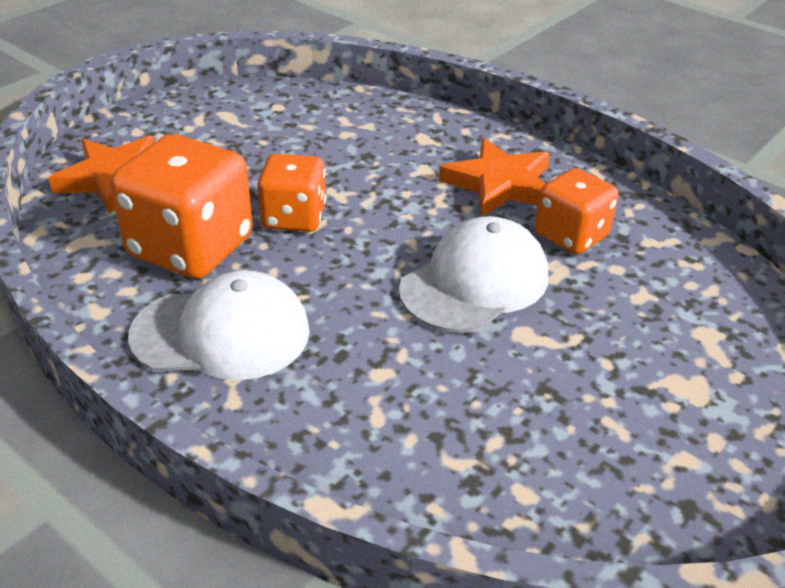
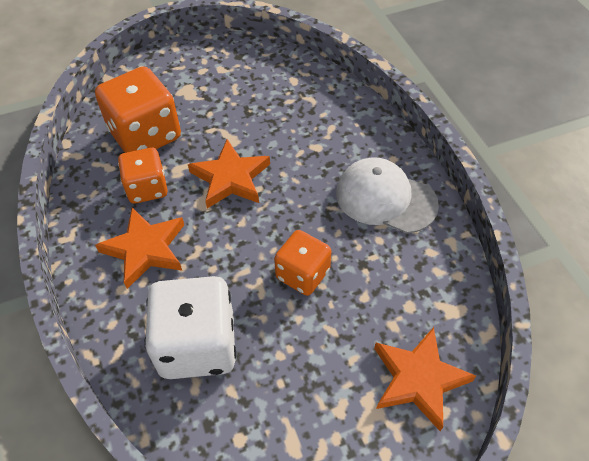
camera: 150 degrees left, 15 degrees up
orange dice [110,134,253,279] -> orange dice moved to [95,66,181,153]
white cap [399,216,548,333] -> orange star [188,139,270,208]
none -> white dice [145,276,236,379]

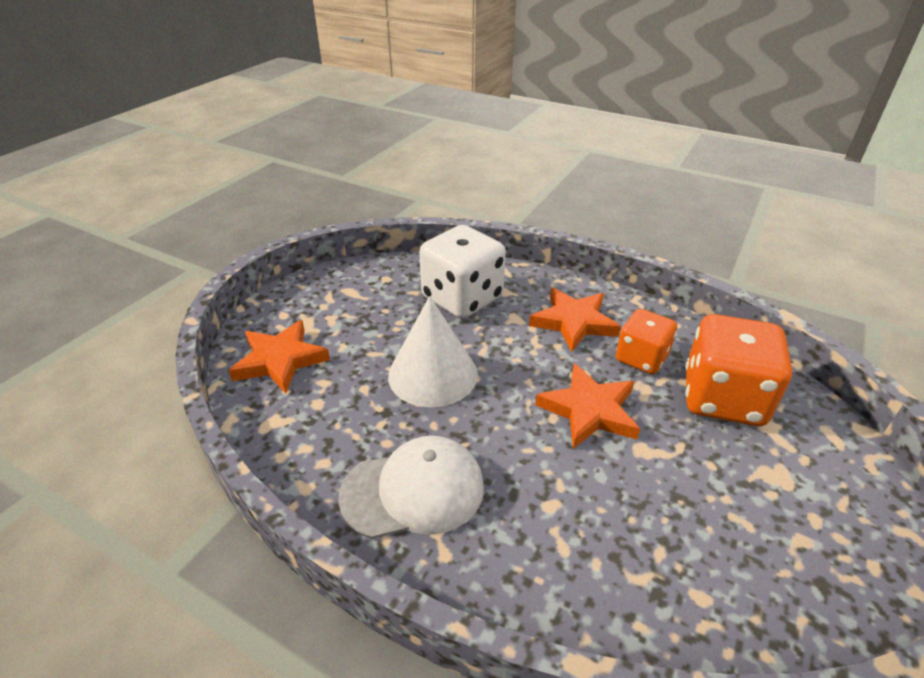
camera: 140 degrees right, 15 degrees down
orange dice [274,230,331,296] -> white cone [388,296,478,407]

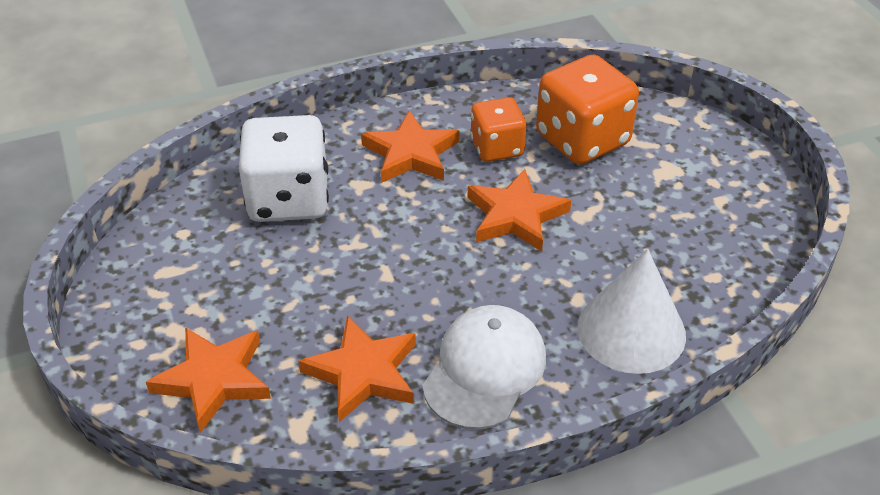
camera: 50 degrees left, 5 degrees up
white cone [388,296,478,407] -> white cone moved to [577,249,686,374]
none -> orange star [298,316,416,422]

